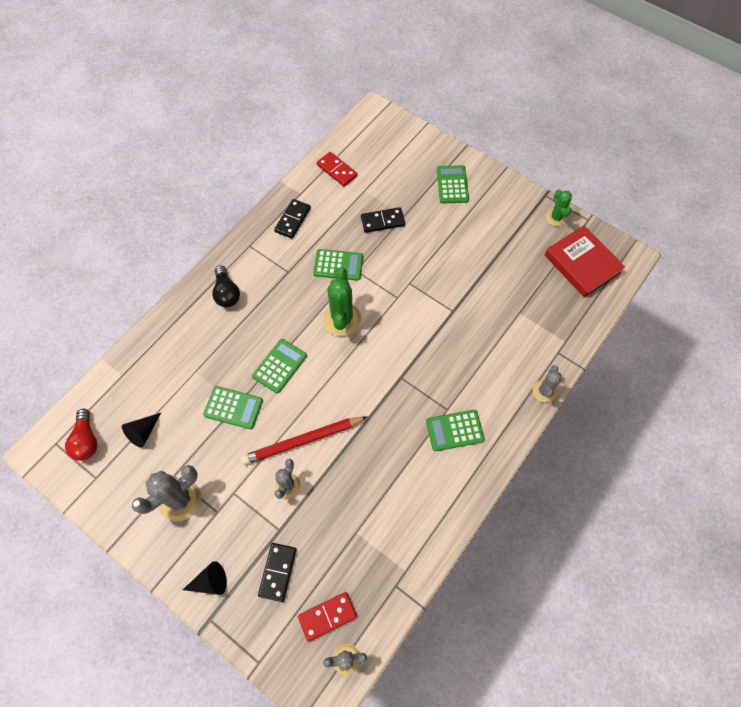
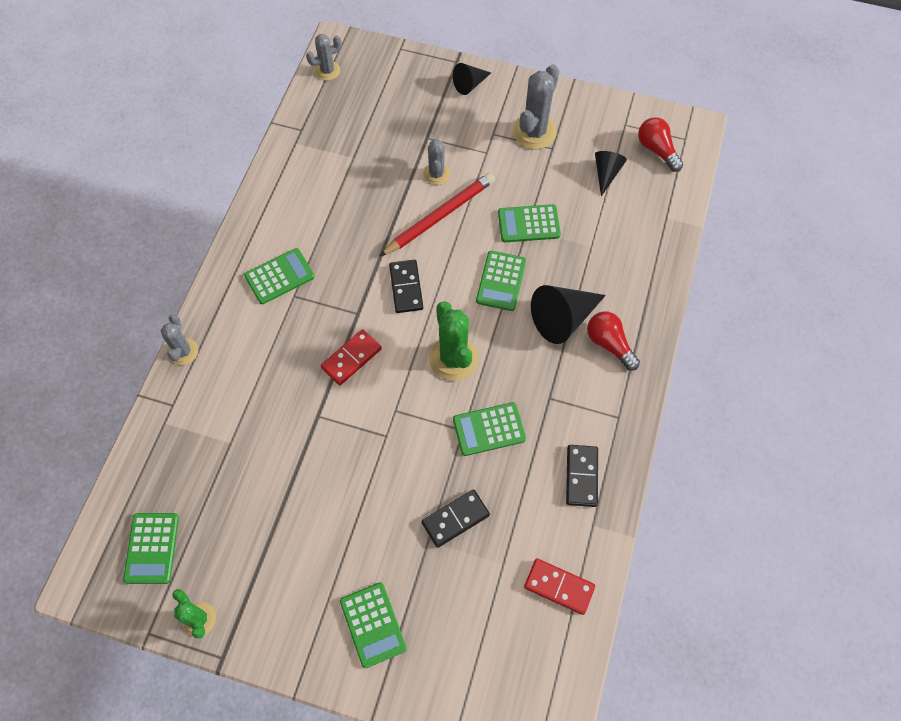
camera: 160 degrees right, 0 degrees up
black light bulb [212,265,240,307] -> red light bulb [587,311,640,371]
black domino [258,543,297,602] -> black domino moved to [389,260,423,313]
red domino [298,592,357,642] -> red domino moved to [321,329,382,385]
red book [544,225,625,297] -> green calculator [123,513,179,584]
none -> black cone [531,285,606,344]

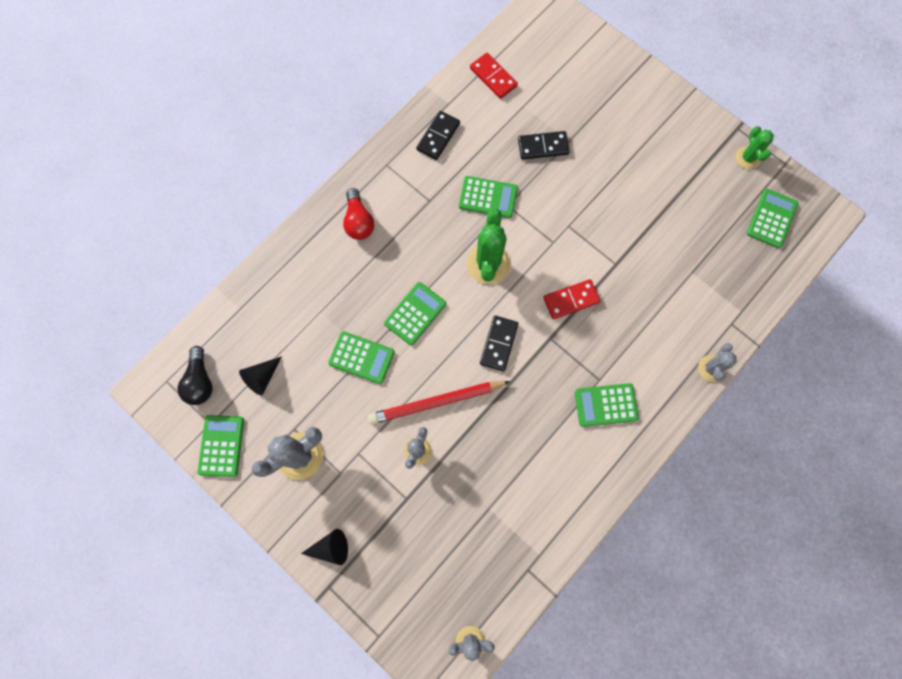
camera: 155 degrees left, 10 degrees up
green calculator [340,582,407,668] -> green calculator moved to [198,415,244,477]
black cone [531,285,606,344] -> none
red light bulb [638,117,683,172] -> black light bulb [178,346,213,405]

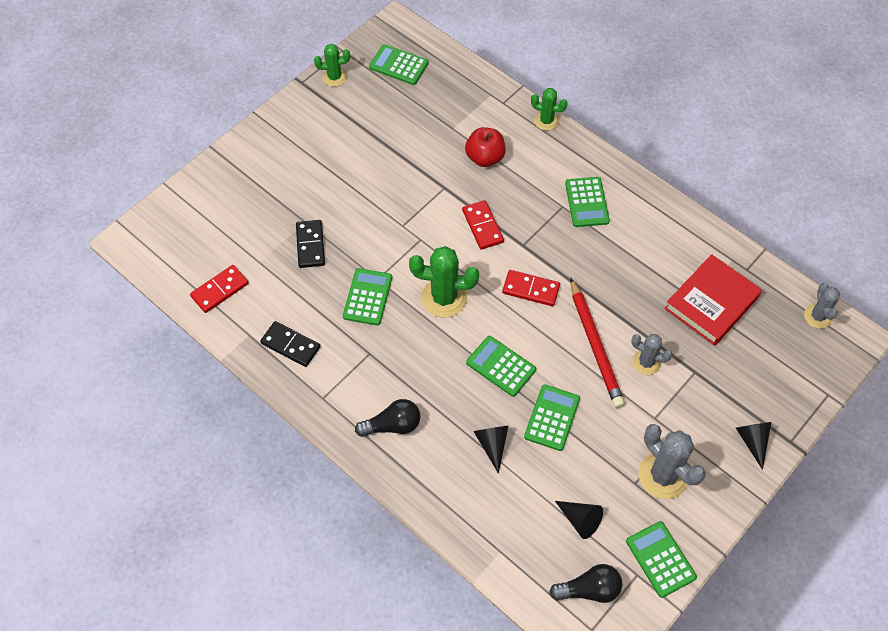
camera: 90 degrees left, 15 degrees down
green calculator [198,415,244,477] -> green calculator turned 60 degrees clockwise [626,521,697,598]
red light bulb [343,188,374,240] -> black light bulb [355,399,420,437]
black domino [480,316,519,371] -> red domino [502,270,560,306]
grey cactus [698,343,737,382] -> green cactus [531,88,568,131]
none -> red apple [465,127,506,167]
none -> black cone [473,426,508,474]
none -> red book [665,254,762,346]

